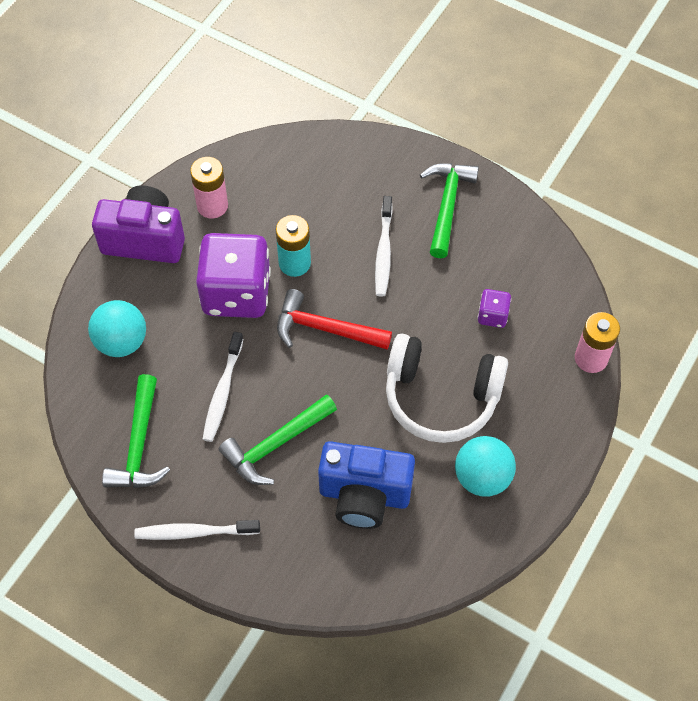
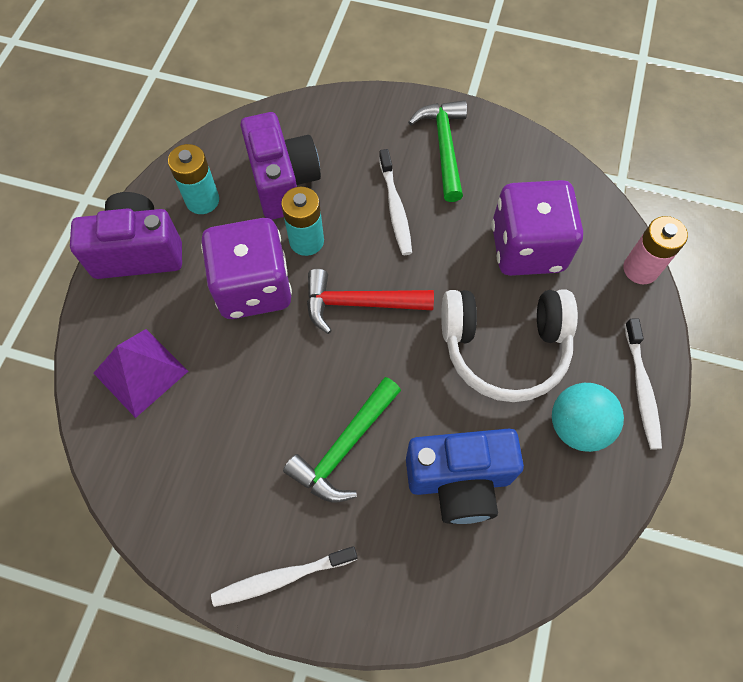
camera: 15 degrees left, 5 degrees up
turquoise ball [88,300,146,357] -> purple pyramid [93,329,188,418]
green hammer [102,374,170,488] -> none
pink battery [190,157,228,219] -> turquoise battery [168,144,219,214]
white toothbrush [203,332,243,442] -> white toothbrush moved to [625,318,662,450]
purple dice [478,289,511,328] -> purple dice [492,180,583,276], size x2.28
none -> purple camera [240,112,321,220]

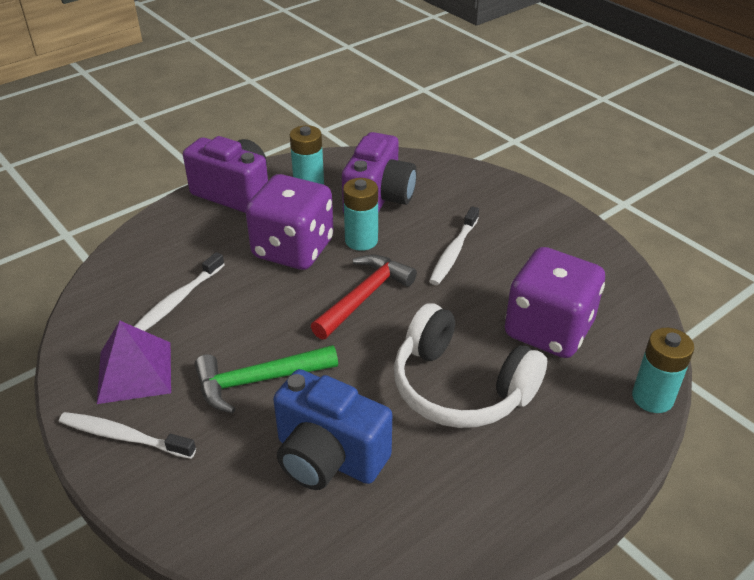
camera: 35 degrees right, 25 degrees down
purple pyramid [93,329,188,418] -> purple pyramid moved to [97,321,171,404]
red hammer [307,269,434,334] -> red hammer turned 90 degrees clockwise [311,254,417,339]
green hammer [408,100,467,202] -> none
turquoise ball [552,383,624,452] -> none
pink battery [623,216,688,284] -> turquoise battery [632,328,694,413]
white toothbrush [625,318,662,450] -> white toothbrush moved to [134,252,225,331]

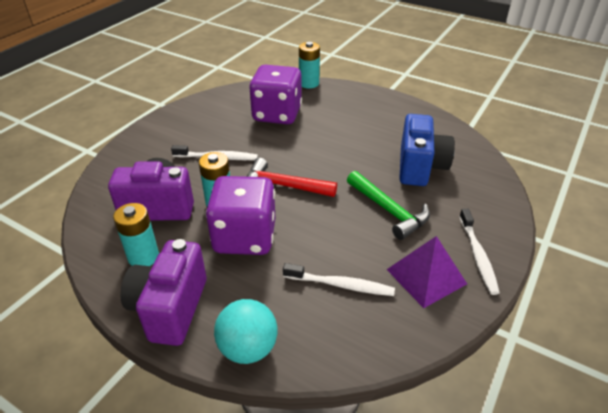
camera: 110 degrees left, 0 degrees up
white headphones [394,304,547,428] -> none
none -> turquoise ball [214,299,277,364]

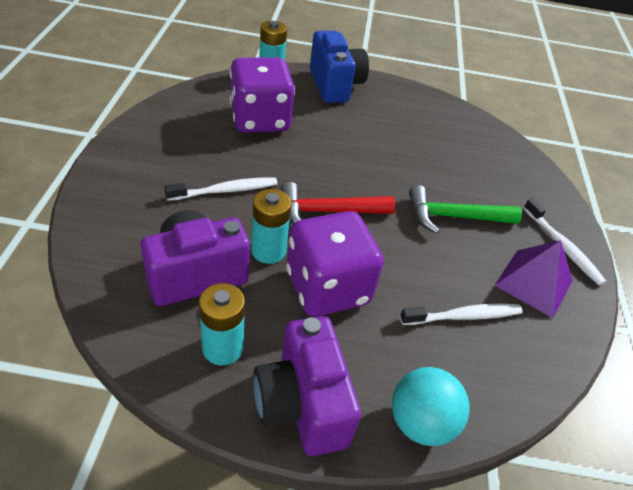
camera: 30 degrees left, 5 degrees up
green hammer [347,171,430,240] -> green hammer turned 150 degrees clockwise [409,185,522,234]
blue camera [399,114,455,186] -> blue camera moved to [310,31,369,103]

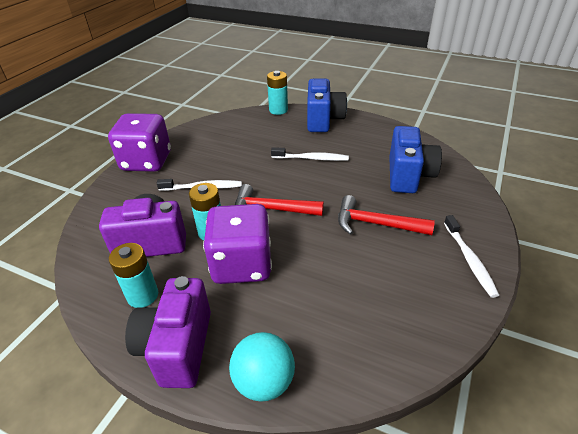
camera: 25 degrees right, 5 degrees down
purple dice [230,57,295,133] -> purple dice moved to [108,113,171,172]
white toothbrush [400,304,523,325] -> white toothbrush moved to [271,147,349,161]
green hammer [409,185,522,234] -> red hammer [338,195,435,235]
purple pyramid [495,240,573,318] -> none
none -> blue camera [389,126,442,193]

